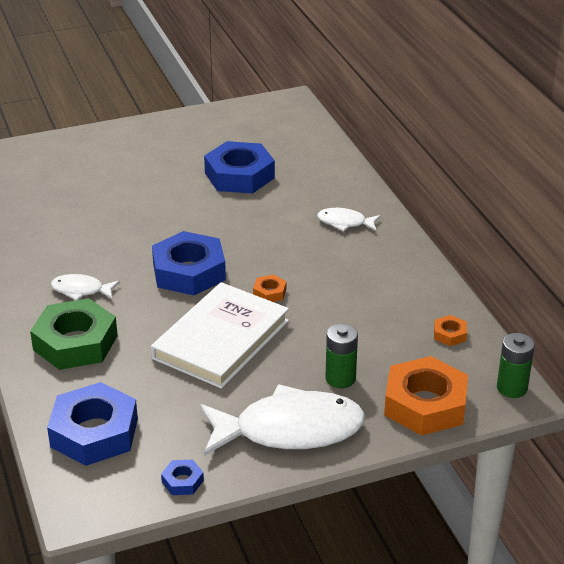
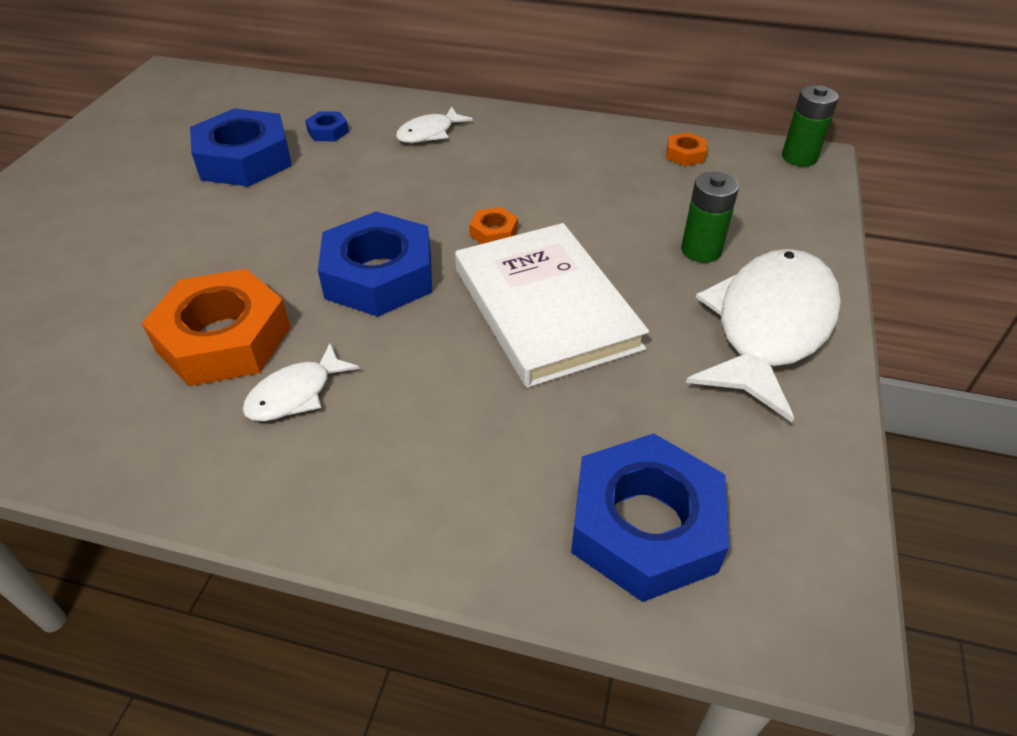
camera: 55 degrees left, 10 degrees up
green nut [30,298,118,370] -> none
blue nut [161,460,204,495] -> blue nut moved to [305,111,349,141]
orange nut [384,356,468,436] -> orange nut moved to [142,269,291,386]

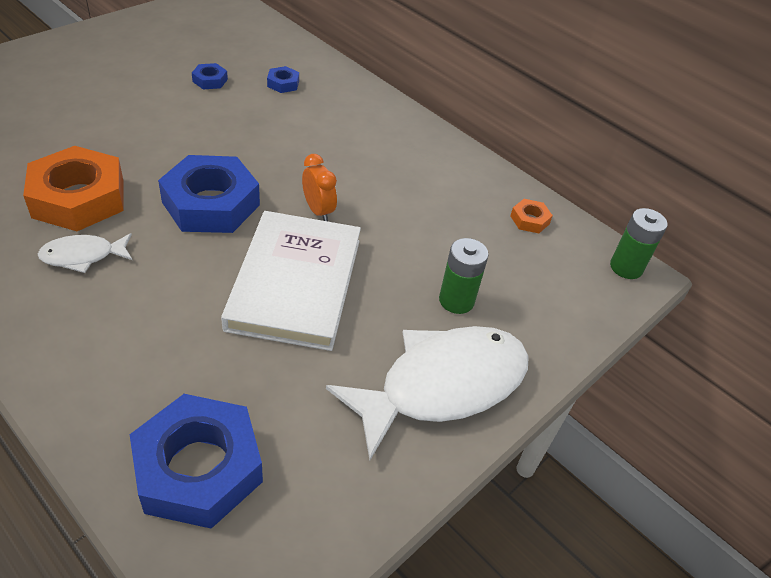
camera: 25 degrees right, 0 degrees up
blue nut [190,109,292,187] -> blue nut [192,63,228,89], size x0.43
white fish [396,106,473,143] -> none
orange nut [469,207,518,244] -> orange clock [302,154,337,221]

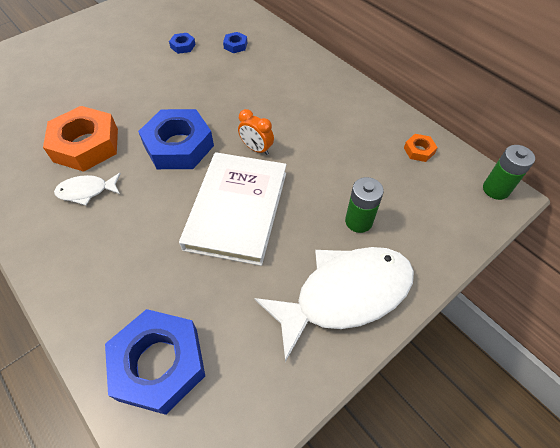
camera: 10 degrees right, 10 degrees up
orange clock [302,154,337,221] -> orange clock turned 150 degrees clockwise [238,109,274,155]

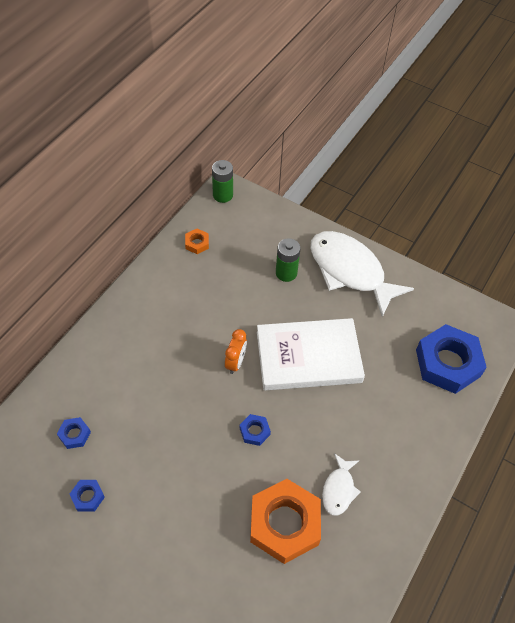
camera: 110 degrees left, 0 degrees up
white fish [54,173,121,206] -> white fish turned 45 degrees clockwise [322,453,361,516]
blue nut [138,109,214,169] -> blue nut [240,414,271,446], size x0.43

